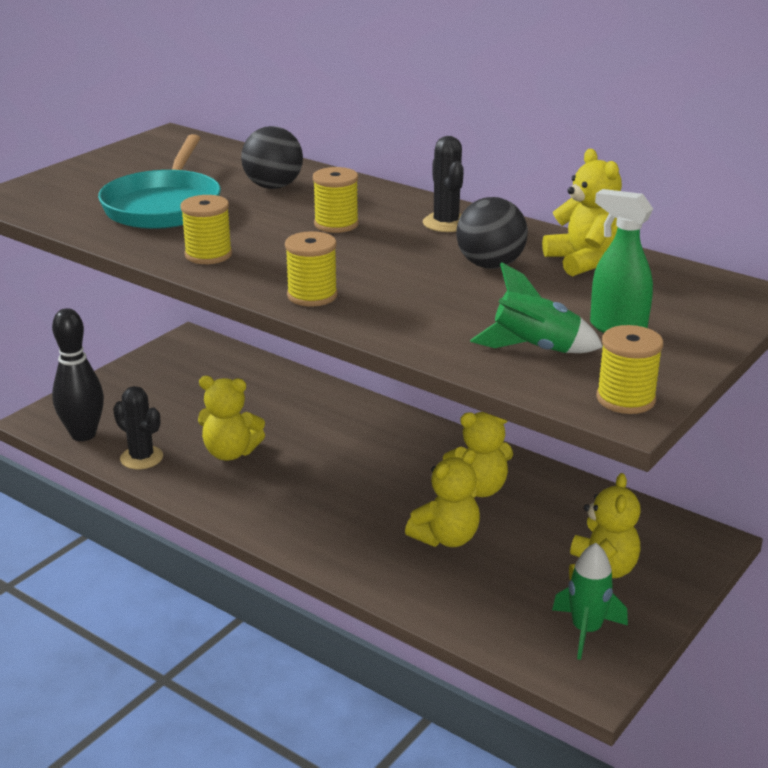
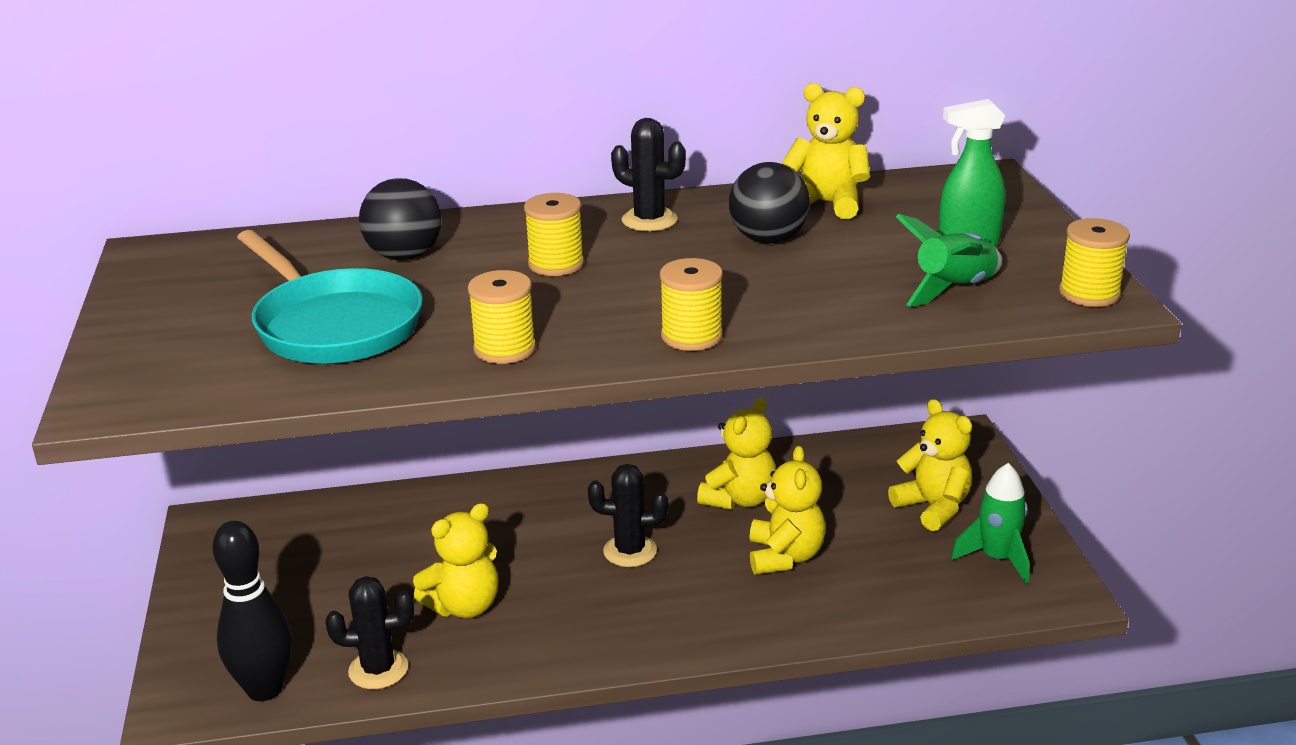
camera: 45 degrees left, 0 degrees up
none -> black cactus [588,464,668,567]

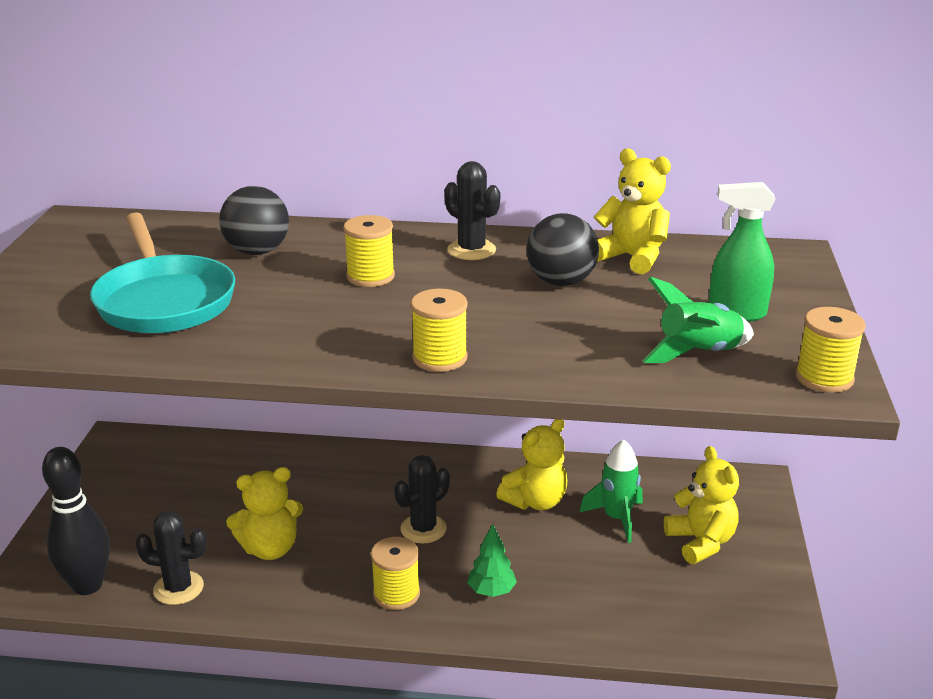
camera: 15 degrees right, 0 degrees up
yellow spool [468,270,536,364] -> yellow spool moved to [371,537,420,610]
black cactus [588,464,668,567] -> black cactus turned 60 degrees counterclockwise [394,455,450,543]
yellow teddy bear [750,446,826,574] -> none
green rocket [951,463,1029,584] -> green rocket moved to [580,439,643,543]
none -> green tree [467,524,517,597]

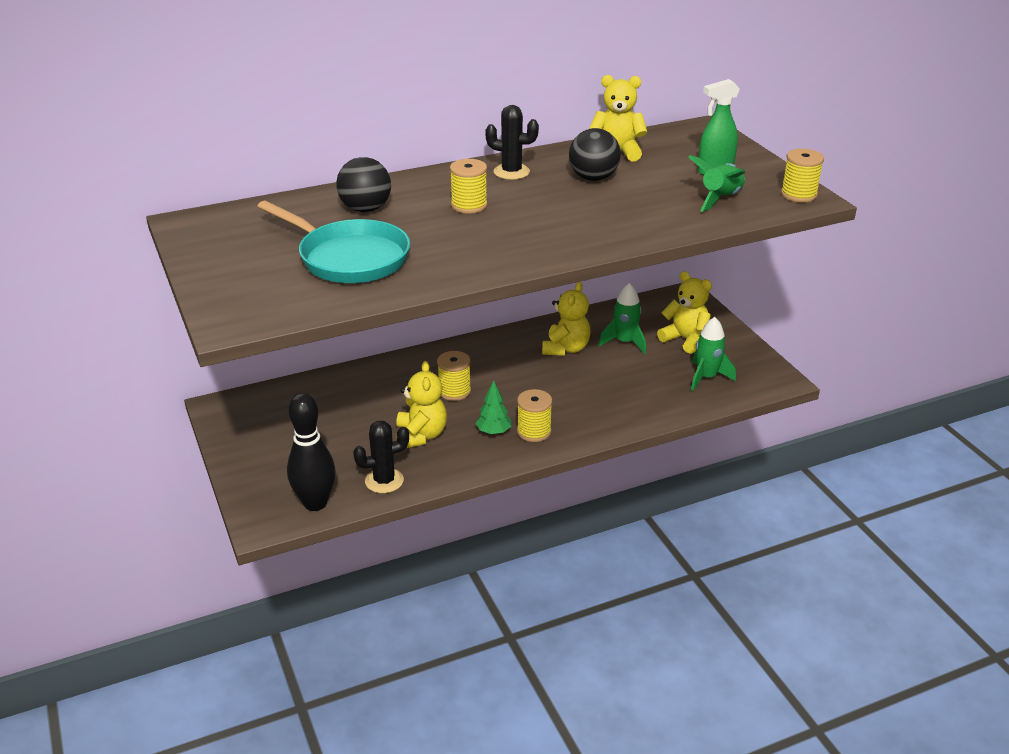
camera: 30 degrees left, 5 degrees up
yellow teddy bear [226,467,303,560] -> yellow teddy bear turned 45 degrees counterclockwise [396,361,447,448]
black cactus [394,455,450,543] -> none
yellow spool [411,289,467,372] -> yellow spool moved to [437,351,471,401]
green tree [467,524,517,597] -> green tree moved to [476,380,511,435]
none -> green rocket [691,317,736,391]

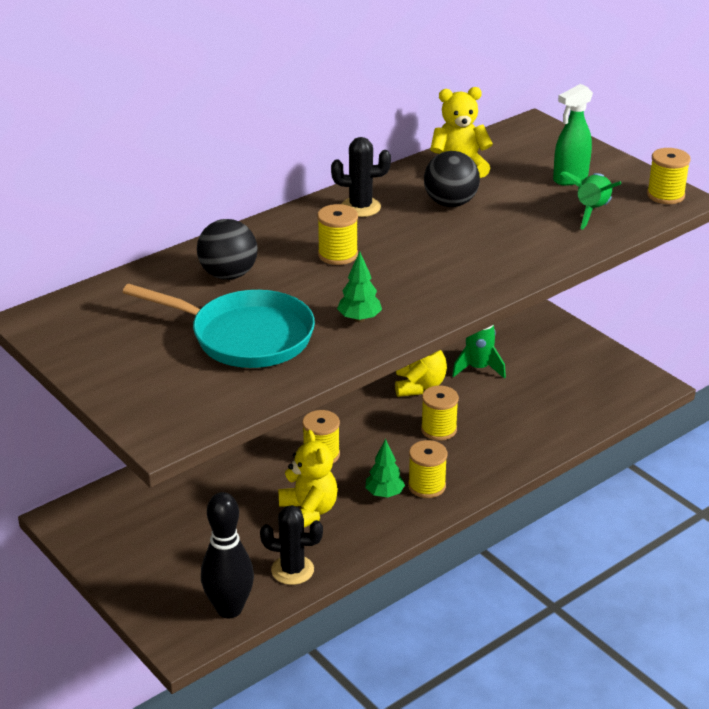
camera: 15 degrees left, 0 degrees up
black cactus [353,421,409,493] -> black cactus turned 45 degrees clockwise [260,505,323,585]
yellow teddy bear [657,271,712,354] -> none
green rocket [691,317,736,391] -> none
none -> green tree [337,251,382,322]
none -> yellow spool [421,386,459,441]

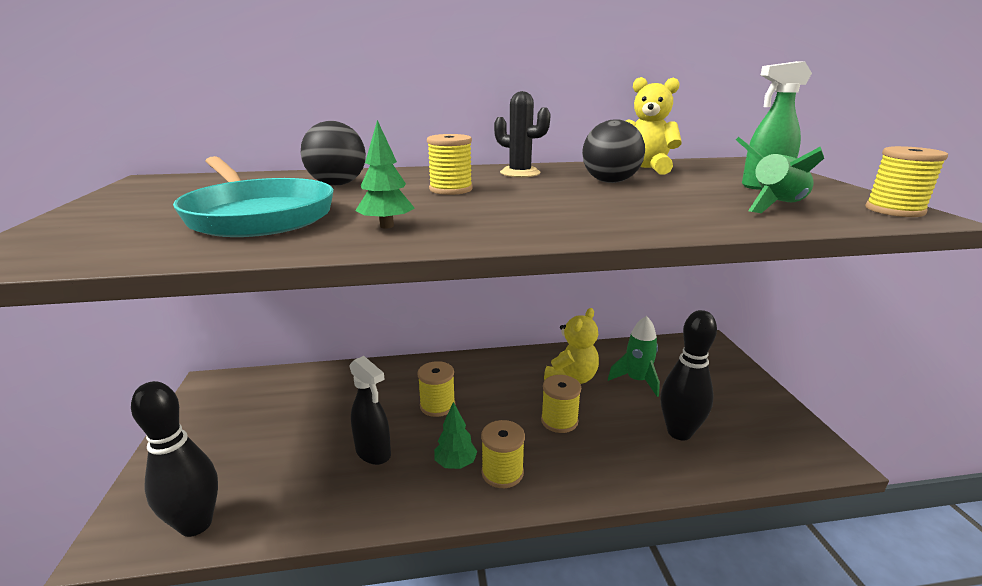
camera: 30 degrees right, 10 degrees down
black cactus [260,505,323,585] -> none
yellow teddy bear [278,430,338,528] -> black spray bottle [349,356,391,465]
none -> black bowling pin [660,310,717,440]

